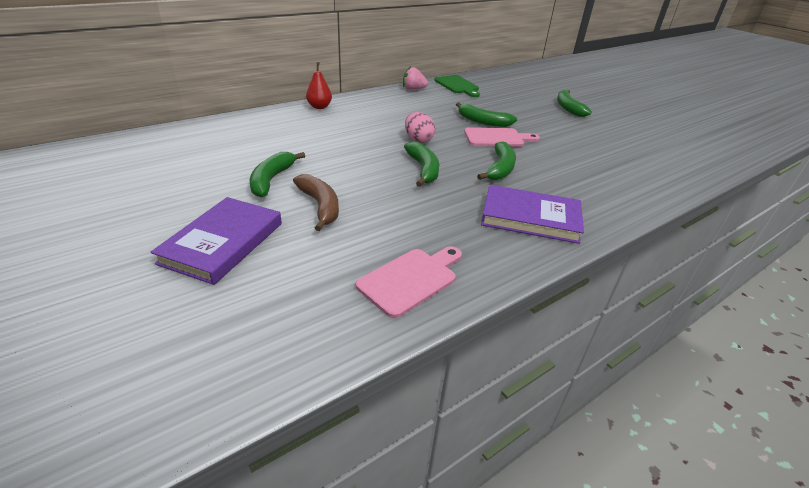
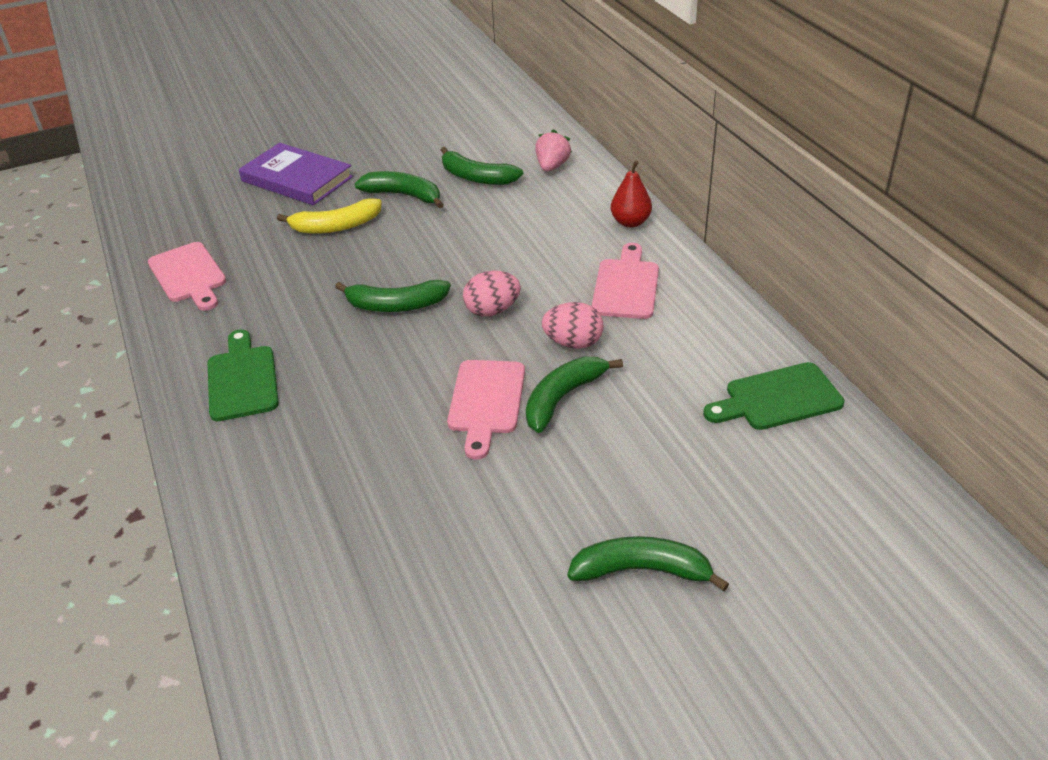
camera: 105 degrees right, 5 degrees up
brown banana [293,174,339,231] -> yellow banana [277,198,382,234]
pink strawberry [403,66,428,90] -> pink strawberry moved to [536,129,572,172]
green banana [477,141,516,180] -> green banana moved to [441,147,523,185]
purple book [481,185,584,244] -> green cutting board [208,329,279,421]
none -> pink egg [542,302,603,349]
none -> pink cutting board [592,243,659,319]

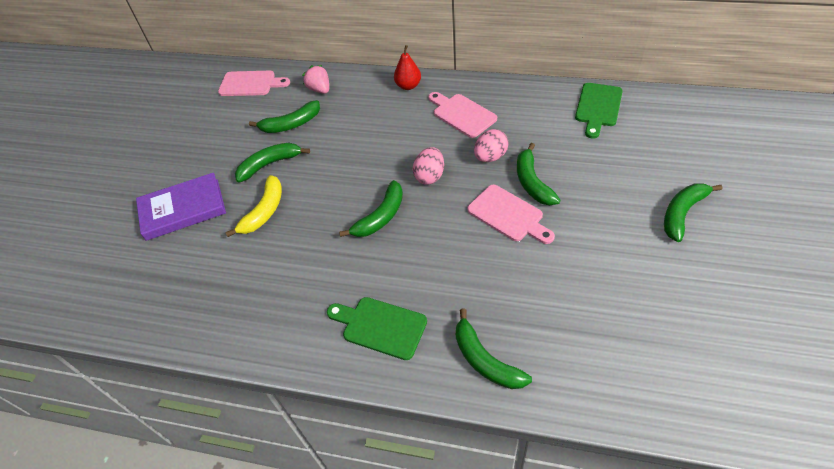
camera: 50 degrees left, 10 degrees up
pink cutting board [148,242,226,311] -> pink cutting board moved to [218,71,290,96]
none -> green banana [456,308,532,389]

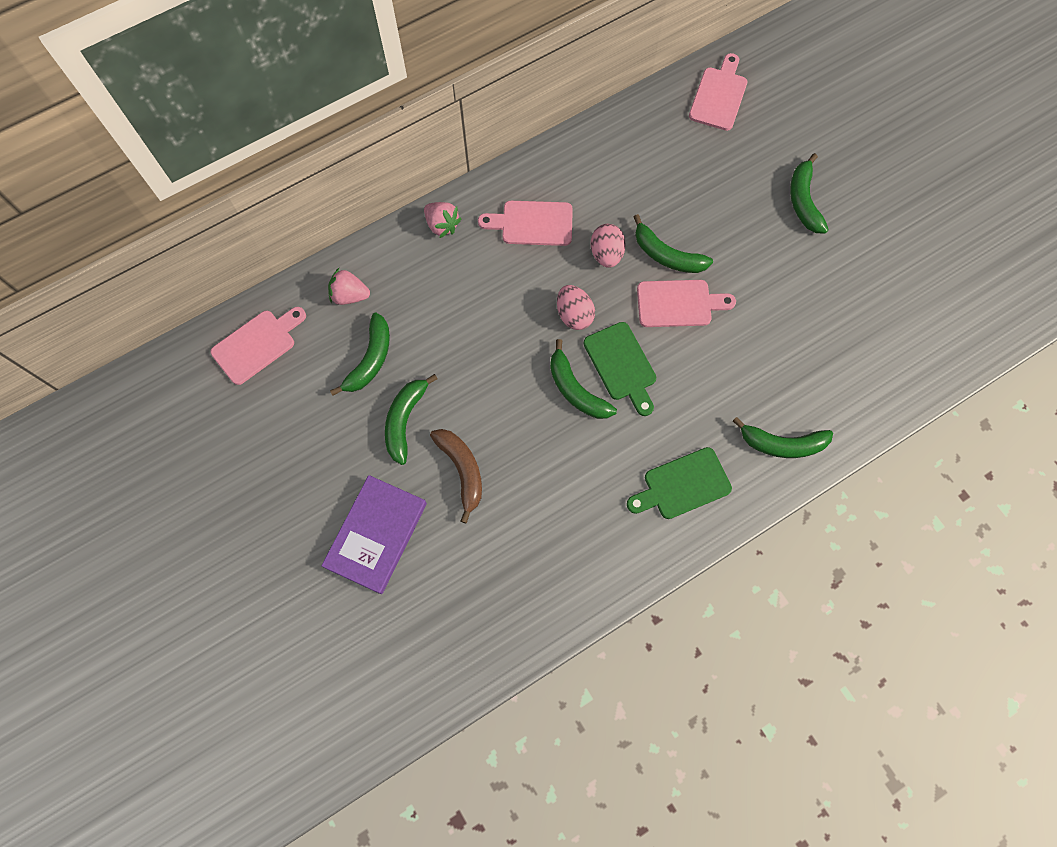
camera: 50 degrees left, 20 degrees up
yellow banana [225,175,282,237] -> brown banana [430,429,482,523]
green banana [339,180,403,237] -> green banana turned 150 degrees clockwise [550,339,617,419]
red pear [394,45,421,90] -> pink strawberry [424,202,462,238]
green cutting board [575,83,623,139] -> green cutting board moved to [583,322,656,416]
none -> pink cutting board [689,53,747,131]

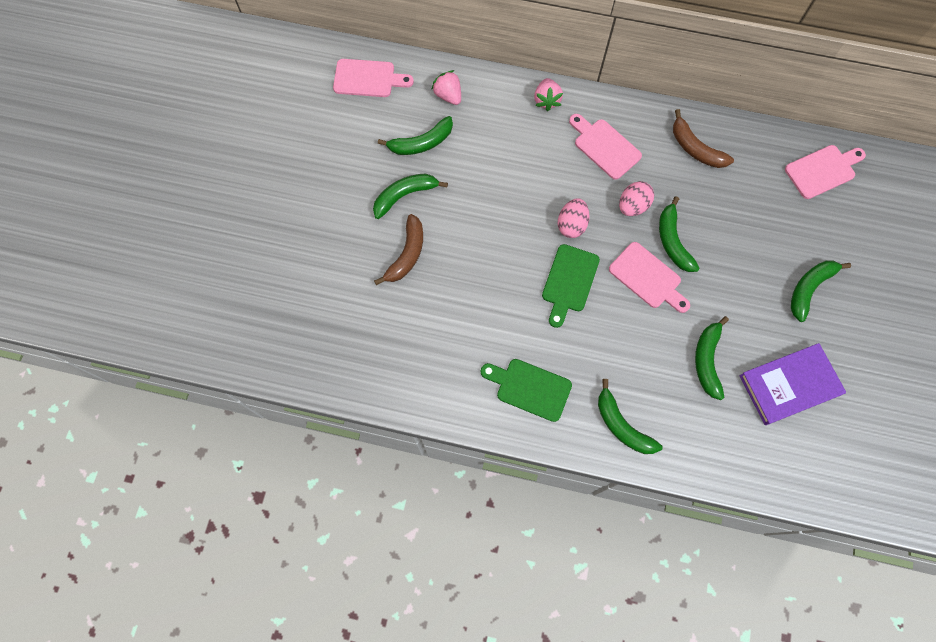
camera: 45 degrees right, 0 degrees up
purple book [321,475,427,594] -> purple book moved to [739,343,846,425]
green banana [550,339,617,419] -> green banana moved to [695,316,729,400]
none -> brown banana [673,109,734,168]

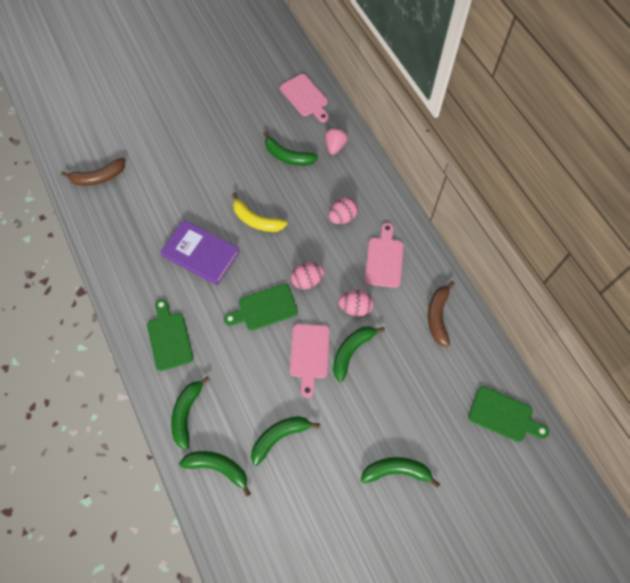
camera: 50 degrees right, 5 degrees down
green banana [373,174,448,219] -> green banana moved to [179,451,251,497]
brown banana [374,214,423,285] -> brown banana moved to [61,158,125,186]
pink strawberry [534,78,563,111] -> none
purple book [739,343,846,425] -> purple book moved to [160,220,240,285]
pink cutting board [785,145,866,199] -> green cutting board [468,386,549,442]
none -> yellow banana [232,192,287,232]
none -> pink egg [329,197,358,224]

